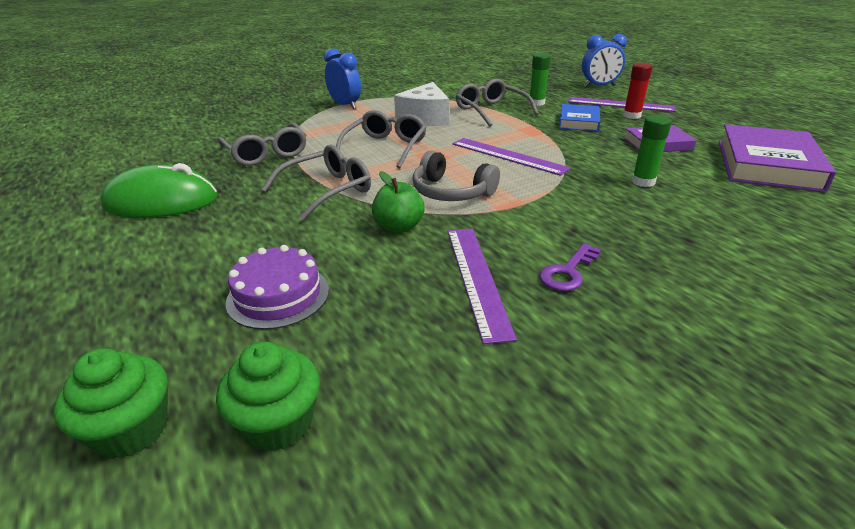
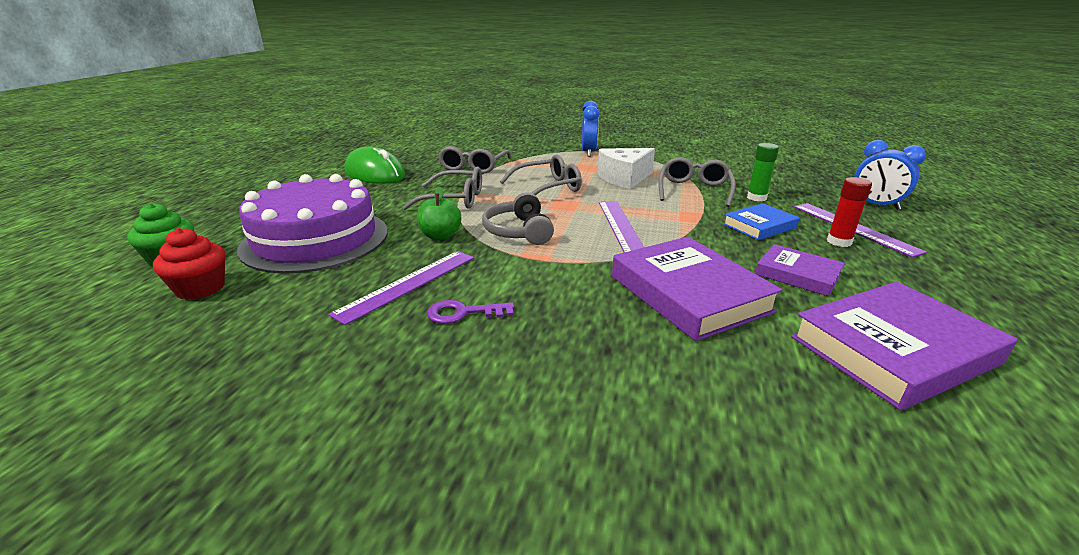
camera: 45 degrees right, 5 degrees down
green cupcake [216,342,320,452] -> red cupcake [153,228,225,300]
purple cake [226,245,329,330] -> purple cake [237,174,388,274], size x1.96
green glue stick [631,115,672,187] -> purple book [612,237,783,341]

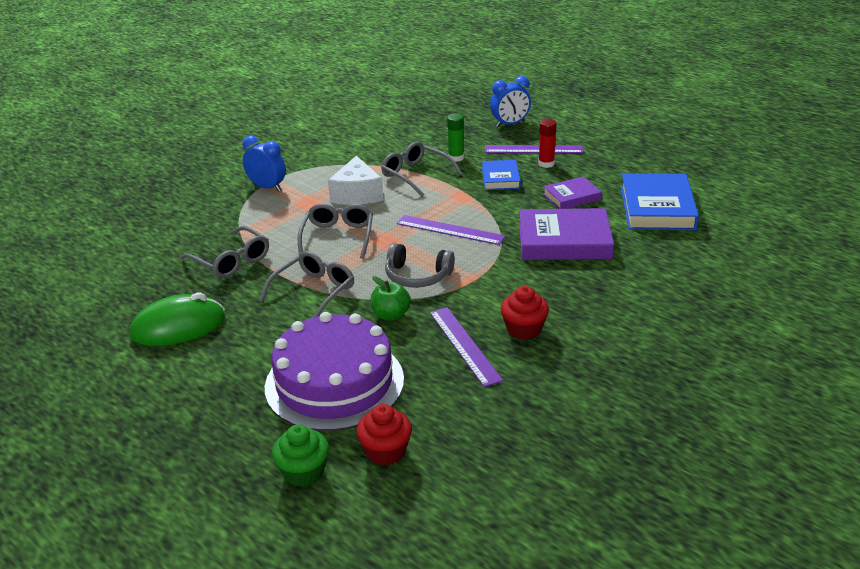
camera: 60 degrees left, 5 degrees up
purple key [427,300,515,324] -> red cupcake [501,286,549,340]
purple book [791,281,1017,411] -> blue book [621,173,699,230]

